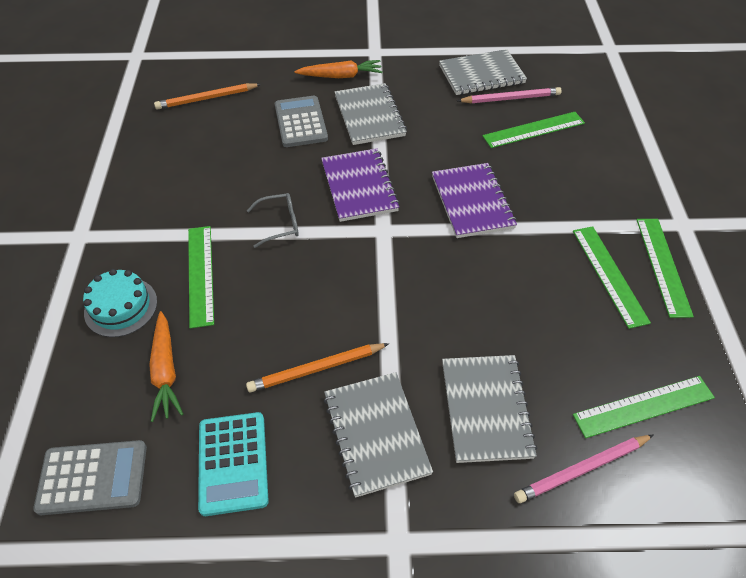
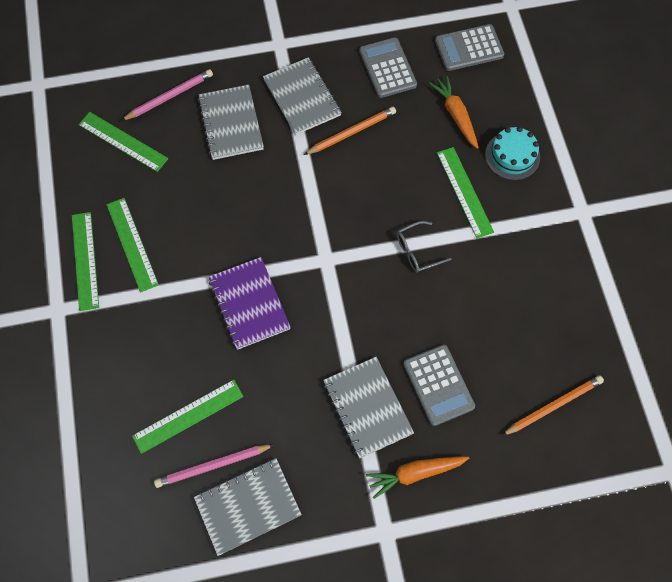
camera: 170 degrees right, 15 degrees up
turquoise calculator [198,412,269,516] -> grey calculator [359,37,417,98]
purple notebook [321,148,400,222] -> none
green ruler [573,376,715,438] -> green ruler turned 60 degrees clockwise [78,112,168,172]

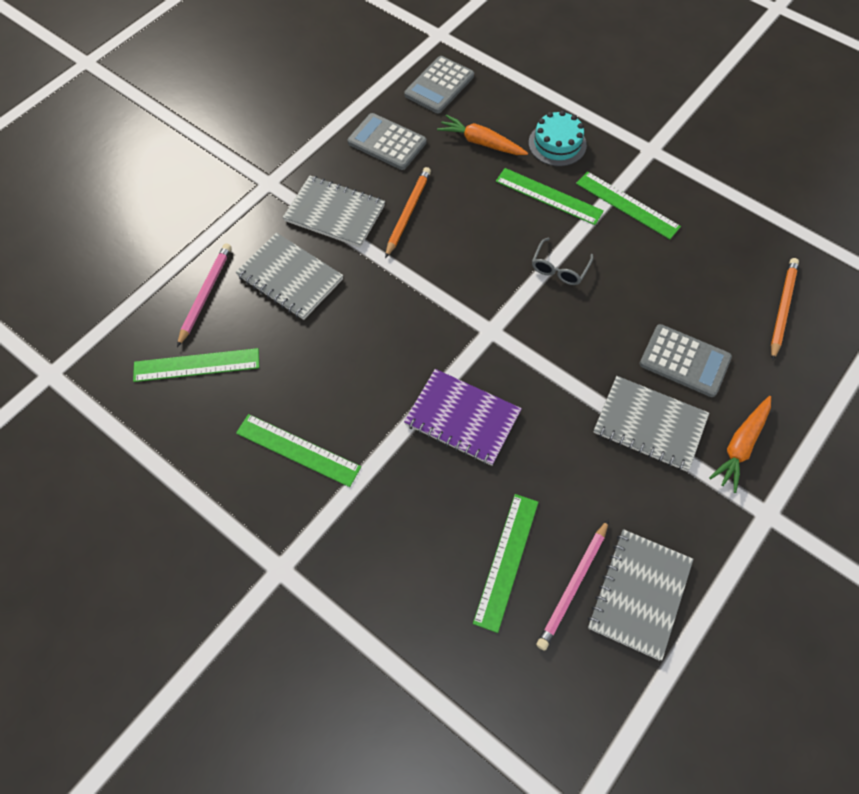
camera: 40 degrees left, 5 degrees down
green ruler [72,212,99,311] -> green ruler moved to [576,171,681,240]

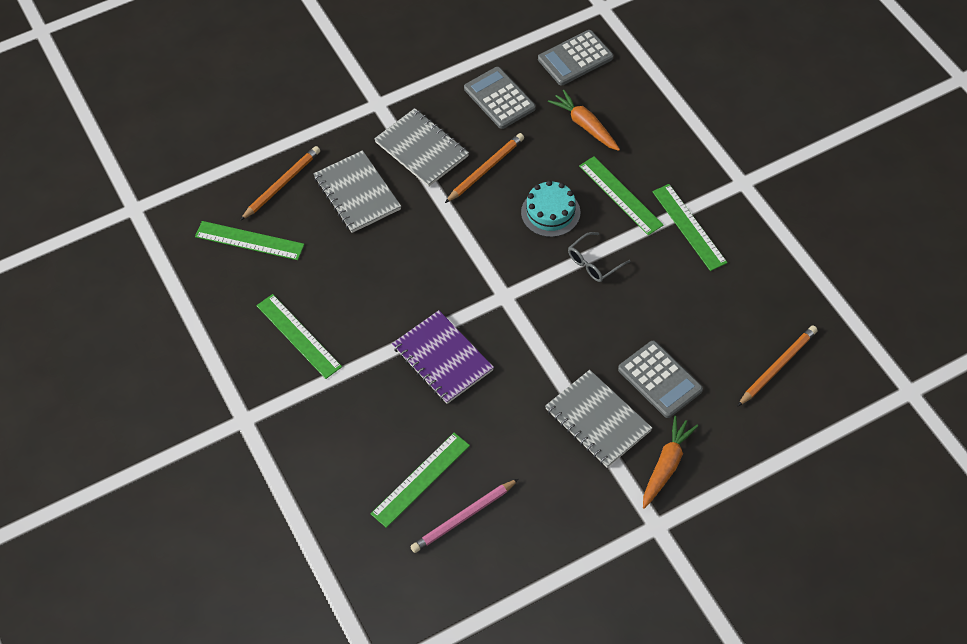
camera: 25 degrees right, 5 degrees down
pink pencil [177,243,232,347] -> orange pencil [240,146,320,221]
turquoise cake [529,111,587,166] -> turquoise cake moved to [521,180,580,237]
grey notebook [588,529,693,661] -> none
orange carrot [709,396,771,493] -> orange carrot turned 150 degrees clockwise [643,416,698,509]

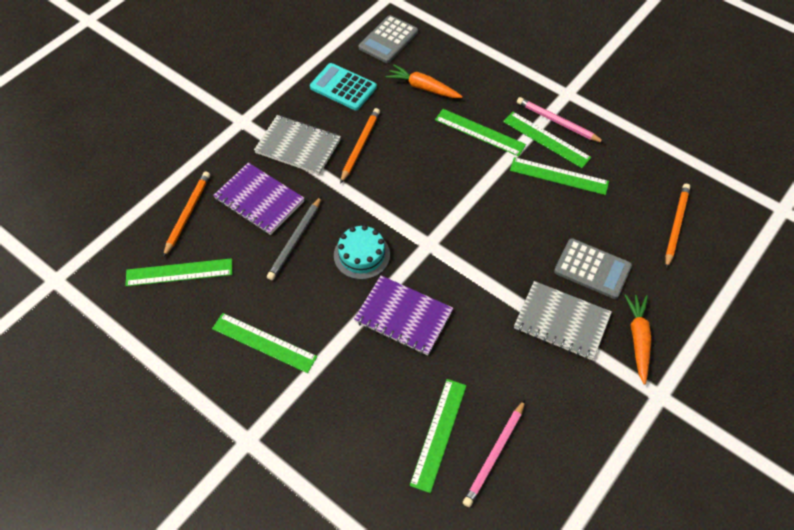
camera: 25 degrees left, 0 degrees up
grey notebook [313,150,401,233] -> purple notebook [213,162,305,235]
grey calculator [464,67,536,129] -> turquoise calculator [310,63,377,110]
turquoise cake [521,180,580,237] -> turquoise cake moved to [334,225,390,280]
grey glasses [568,232,631,282] -> none
none -> grey pencil [267,196,322,280]
none -> green ruler [510,157,609,195]
none -> pink pencil [517,97,605,143]

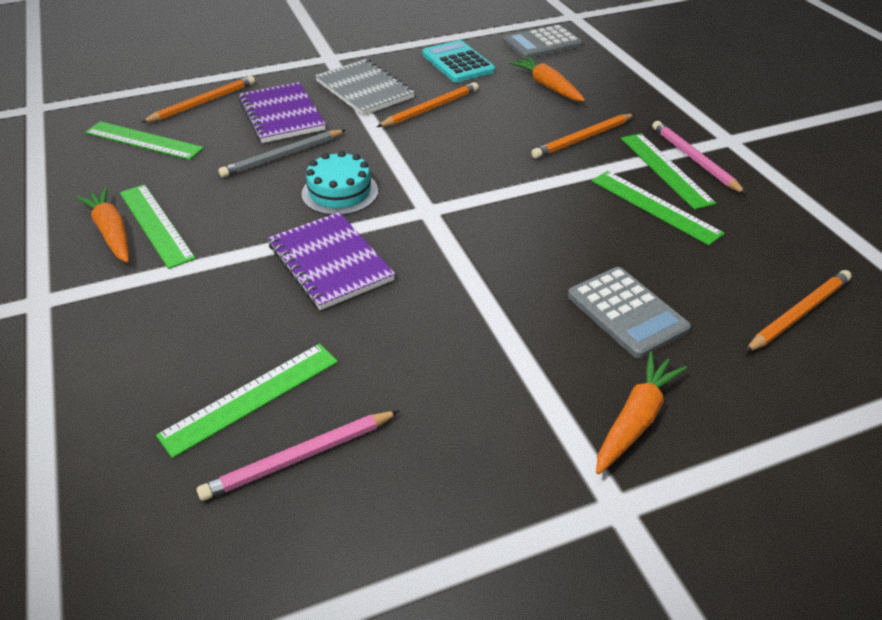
camera: 30 degrees right, 15 degrees down
green ruler [435,109,526,156] -> orange pencil [531,114,635,159]
grey notebook [514,281,612,360] -> none
none -> orange carrot [76,187,129,263]

